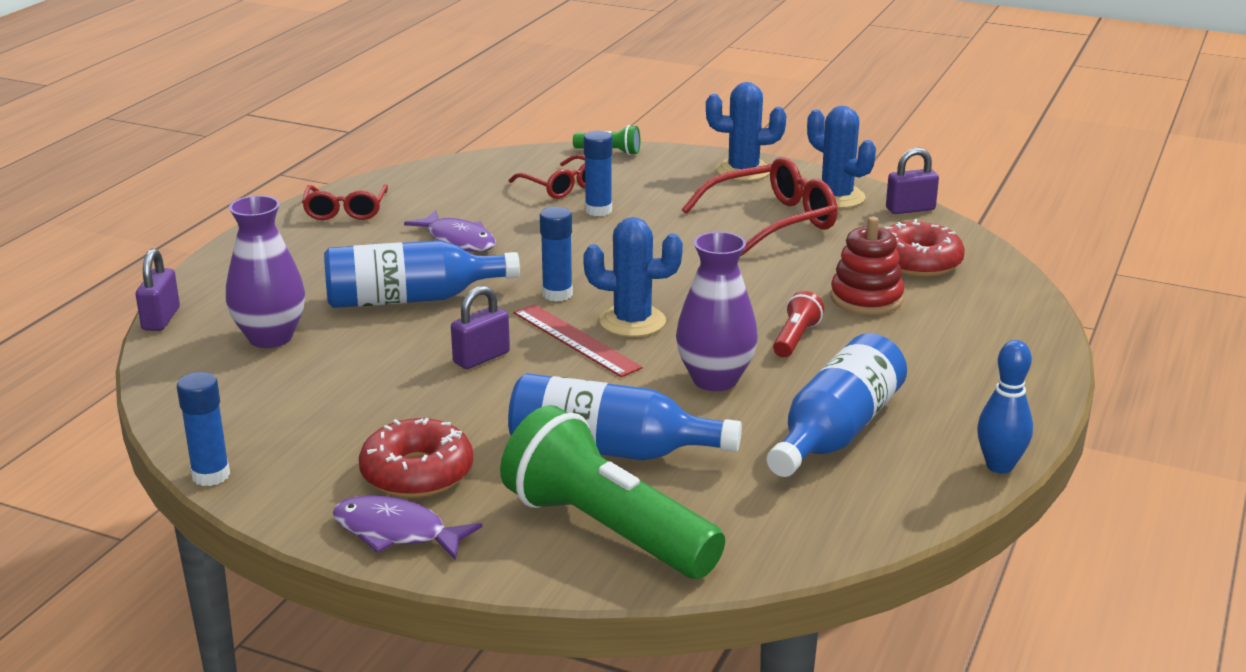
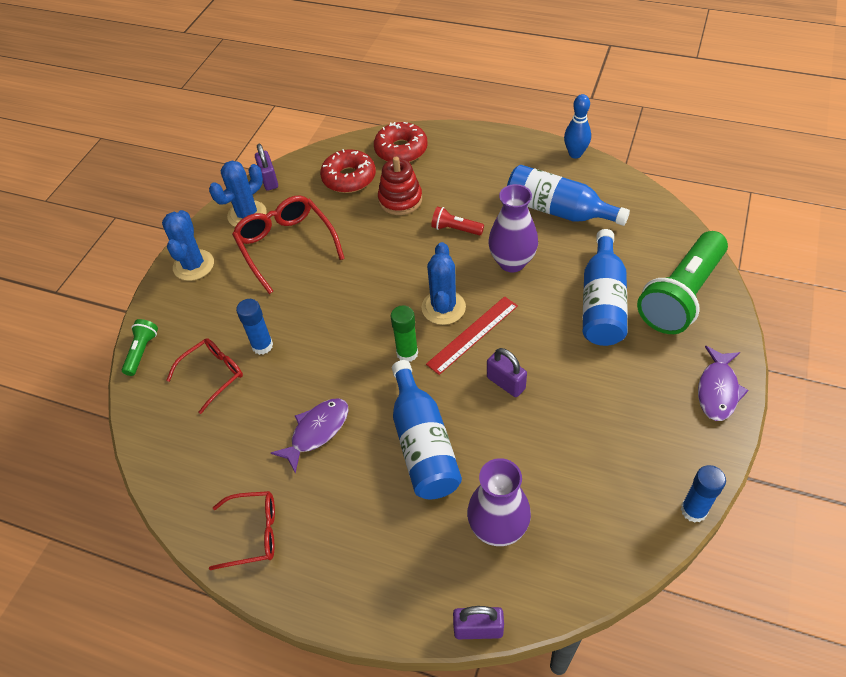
camera: 90 degrees left, 25 degrees up
red donut [359,418,473,498] -> red donut moved to [374,122,428,162]
blue glue stick [540,207,573,301] -> green glue stick [391,305,418,362]

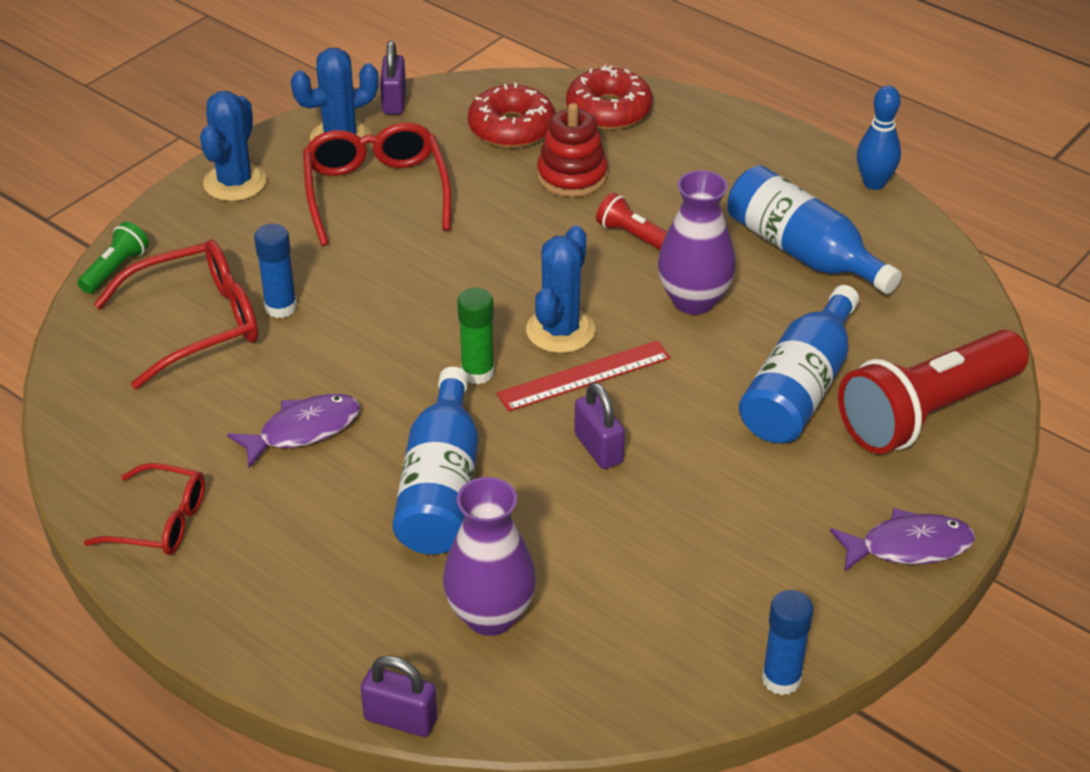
camera: 15 degrees right, 10 degrees down
red glasses [166,338,243,414] -> red glasses [94,239,258,389], size x1.58
green flashlight [637,231,728,334] -> red flashlight [838,330,1029,454]
purple fish [698,346,749,421] -> purple fish turned 135 degrees counterclockwise [830,508,975,572]

